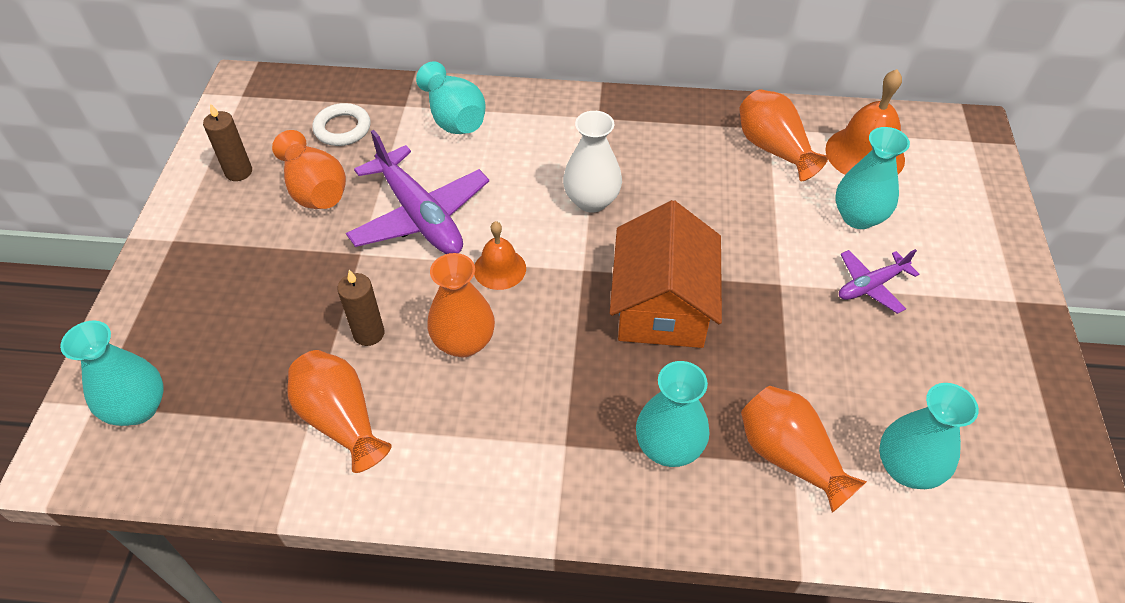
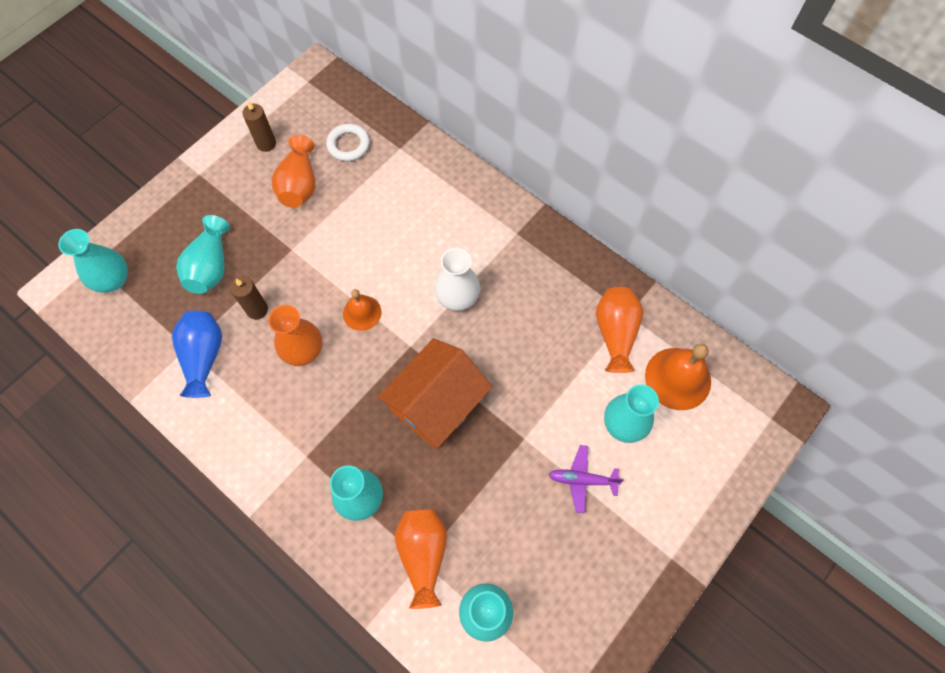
camera: 35 degrees right, 15 degrees up
orange vase [287,350,392,473] -> blue vase [172,311,222,398]
purple plane [346,130,489,254] -> none
turquoise vase [416,61,485,134] -> turquoise vase moved to [176,215,230,294]

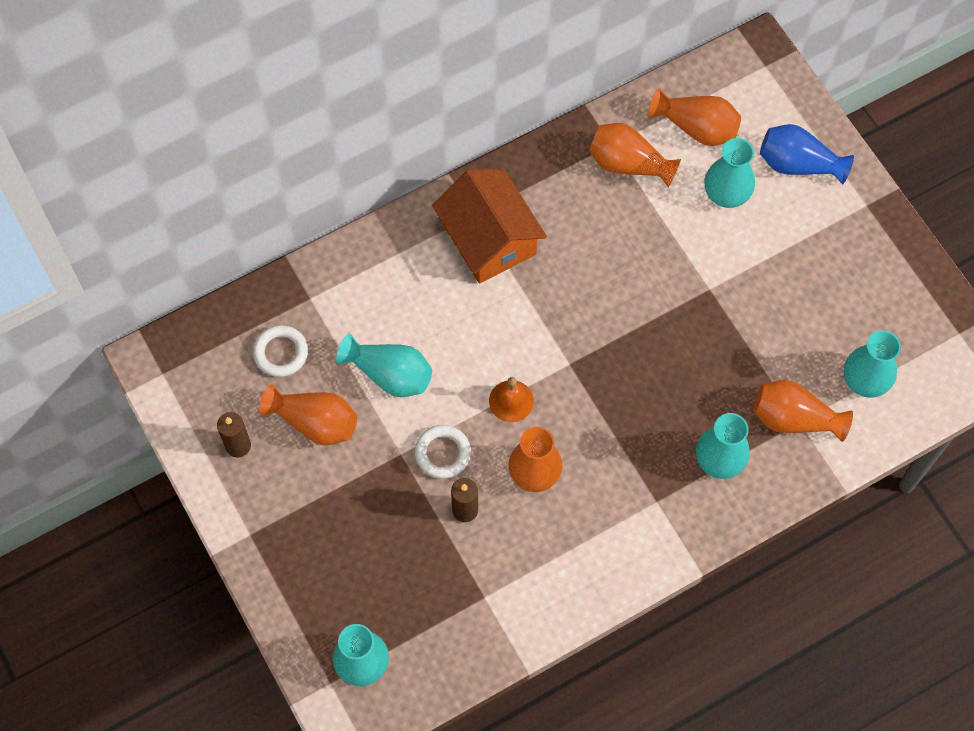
camera: 70 degrees left, 0 degrees up
blue vase [172,311,222,398] -> blue vase moved to [760,124,854,184]
turquoise vase [176,215,230,294] -> turquoise vase moved to [336,334,432,397]
orange house [377,338,493,449] -> orange house moved to [432,169,547,283]
white vase [434,248,480,311] -> none
purple plane [549,445,624,513] -> none
orange bell [645,344,711,410] -> orange vase [649,88,741,146]
none -> white ring [415,425,471,479]

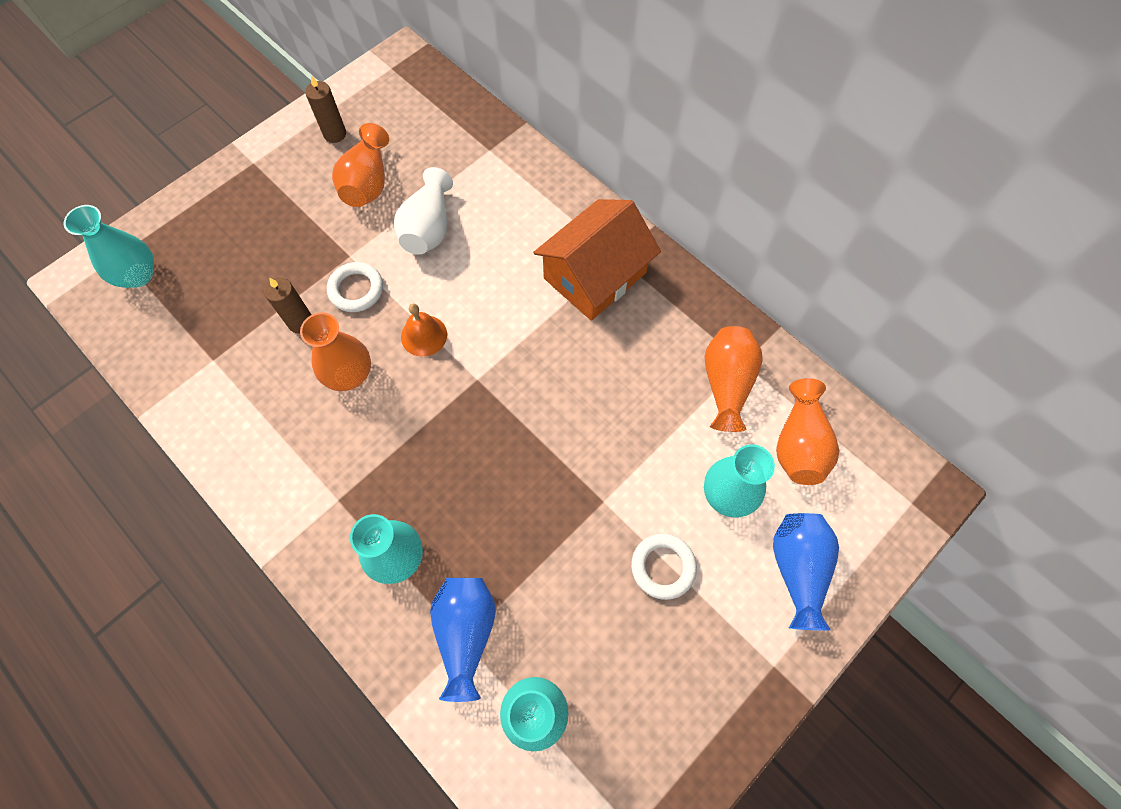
camera: 75 degrees right, 0 degrees up
white ring [253,325,308,377] -> white ring moved to [631,533,697,600]
turquoise vase [336,334,432,397] -> white vase [394,167,453,255]
orange vase [753,380,853,442] -> blue vase [430,578,496,702]

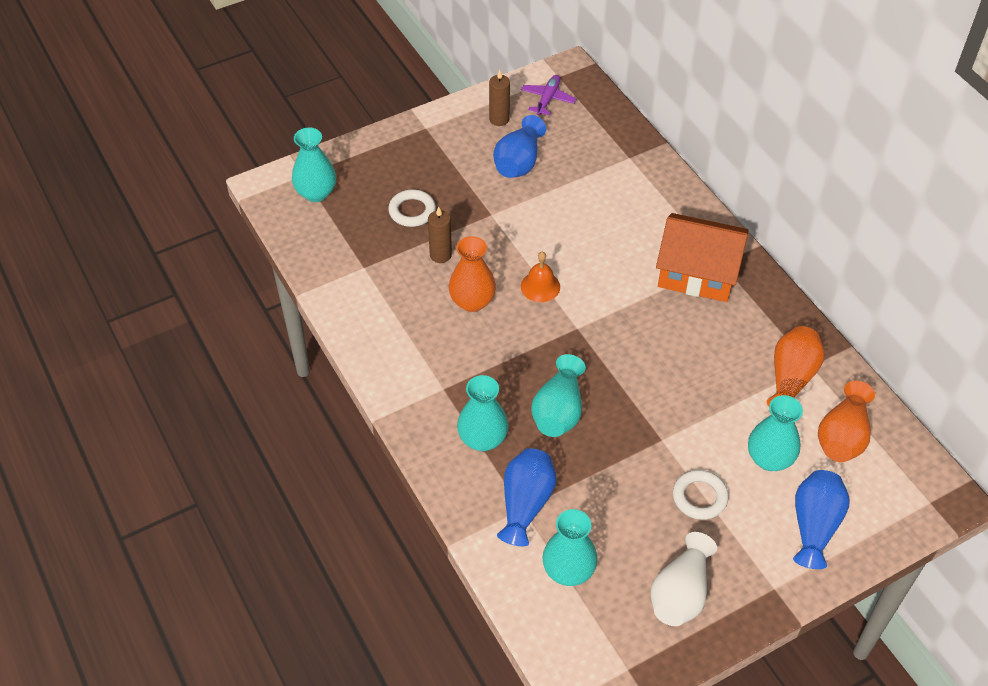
camera: 15 degrees right, 15 degrees down
white ring [327,262,383,312] -> white ring moved to [388,190,436,227]
orange vase [332,123,389,207] -> blue vase [493,115,546,178]
white vase [394,167,453,255] -> white vase moved to [650,532,717,626]
orange house [533,199,661,321] -> orange house turned 45 degrees clockwise [656,213,749,302]
none -> purple plane [521,75,576,116]
none -> turquoise vase [531,354,586,437]

